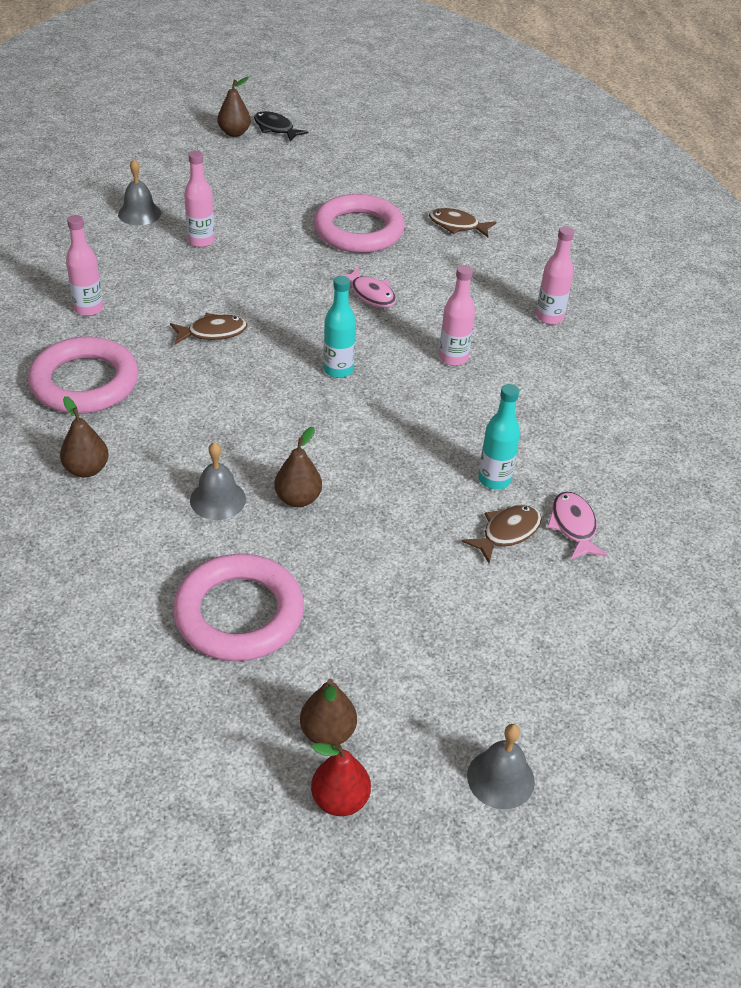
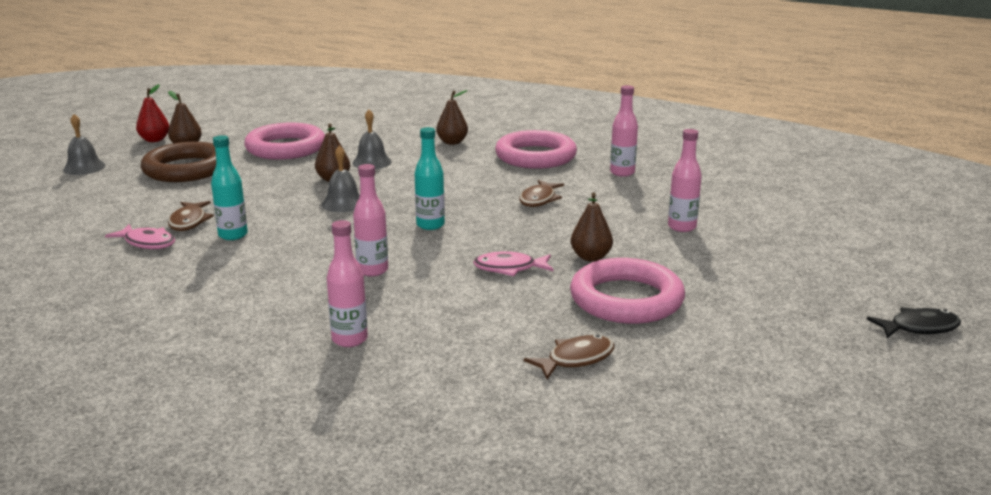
camera: 130 degrees right, 20 degrees down
grey bell [118,159,161,225] -> grey bell moved to [322,145,360,212]
brown pear [217,77,251,137] -> brown pear moved to [571,192,613,261]
none -> brown ring [141,142,216,182]

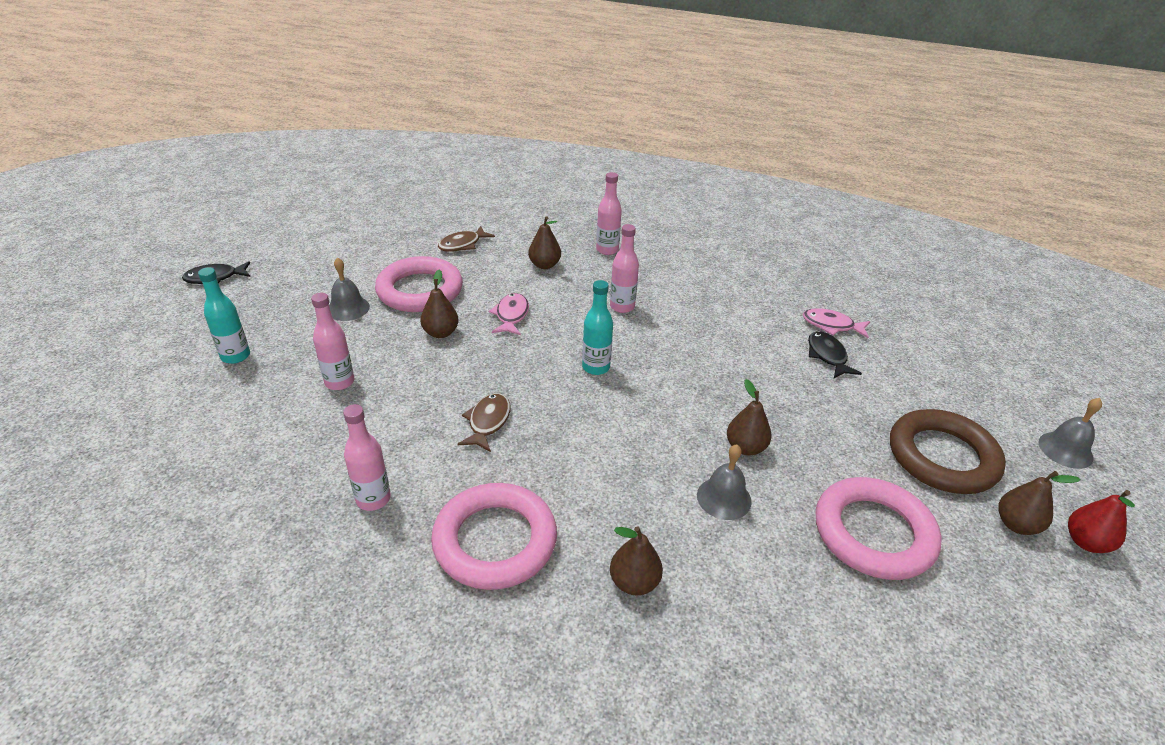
camera: 170 degrees right, 15 degrees up
brown fish [168,201,214,231] -> black fish [808,331,862,378]
turquoise bottle [211,135,248,240] -> turquoise bottle moved to [198,267,250,364]
grey bell [322,145,360,212] -> grey bell moved to [329,257,370,321]
pink fish [473,251,554,276] -> pink fish turned 75 degrees counterclockwise [489,293,529,335]
none -> brown pear [528,216,561,269]

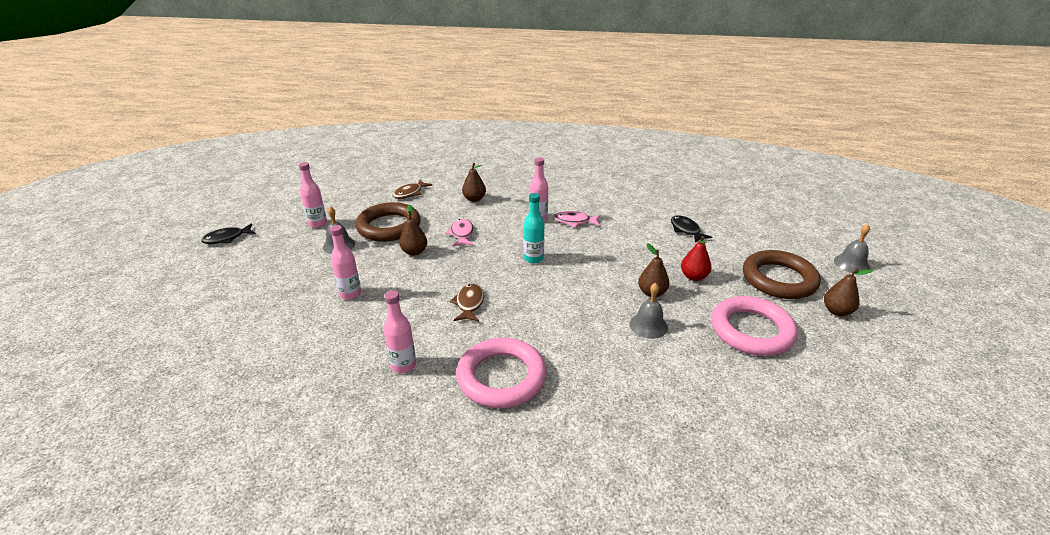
camera: 10 degrees left, 5 degrees down
turquoise bottle [198,267,250,364] -> none
pink ring [375,256,463,312] -> brown ring [355,202,421,242]
pink bottle [596,172,622,255] -> pink bottle moved to [298,162,327,228]
brown pear [610,526,663,596] -> none
pink fish [803,308,871,338] -> pink fish moved to [554,211,601,228]
red pear [1068,490,1135,553] -> red pear moved to [681,236,712,281]

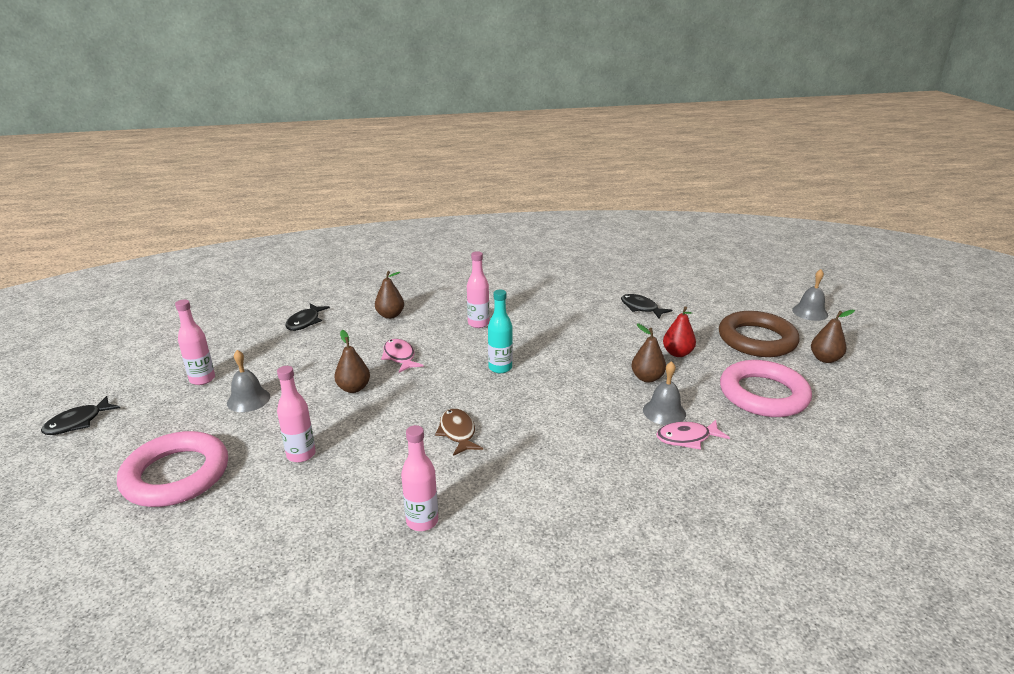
camera: 20 degrees left, 5 degrees down
brown ring [355,202,421,242] -> none
brown fish [393,180,432,199] -> black fish [285,303,330,331]
pink ring [456,338,547,408] -> pink ring moved to [117,431,228,507]
pink fish [554,211,601,228] -> pink fish moved to [656,420,730,450]

